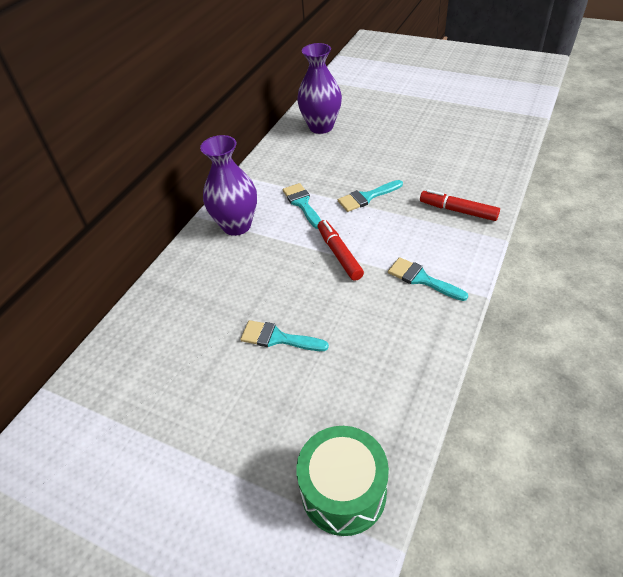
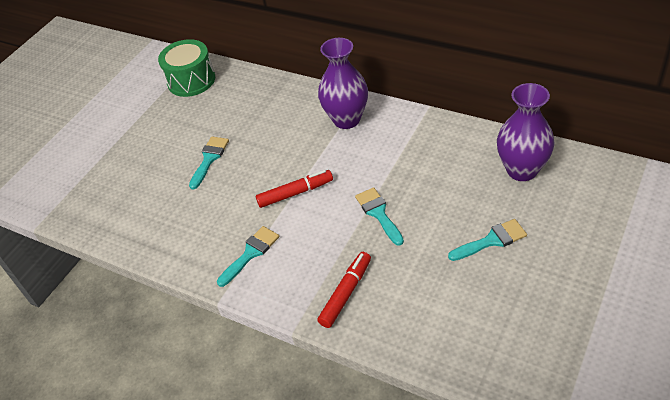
camera: 95 degrees right, 0 degrees up
turquoise brush [283,183,321,229] -> turquoise brush moved to [448,219,527,261]
green drum [296,426,389,536] -> green drum moved to [158,39,215,97]

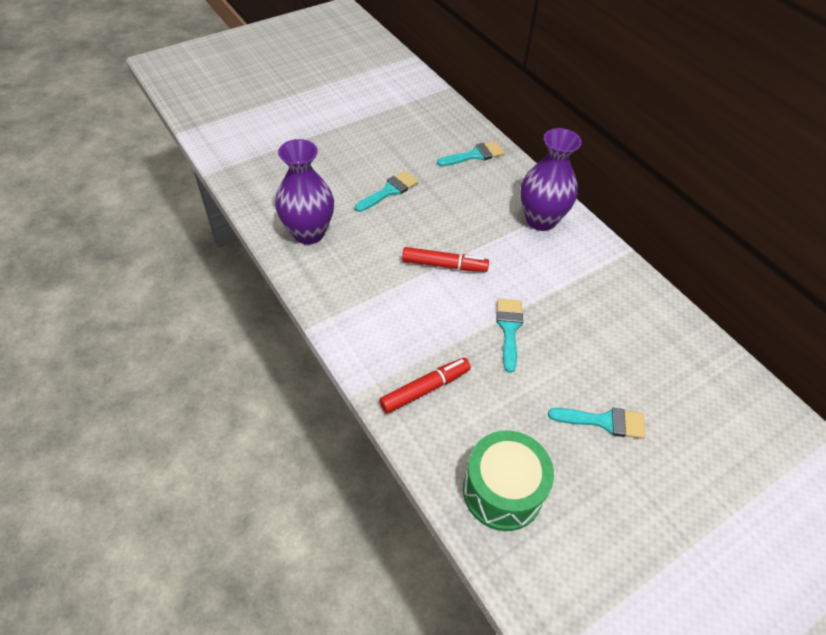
camera: 20 degrees right, 5 degrees up
green drum [158,39,215,97] -> green drum moved to [463,430,554,531]
turquoise brush [217,226,279,287] -> turquoise brush moved to [437,141,505,166]
purple vase [497,83,555,181] -> purple vase moved to [275,139,334,244]

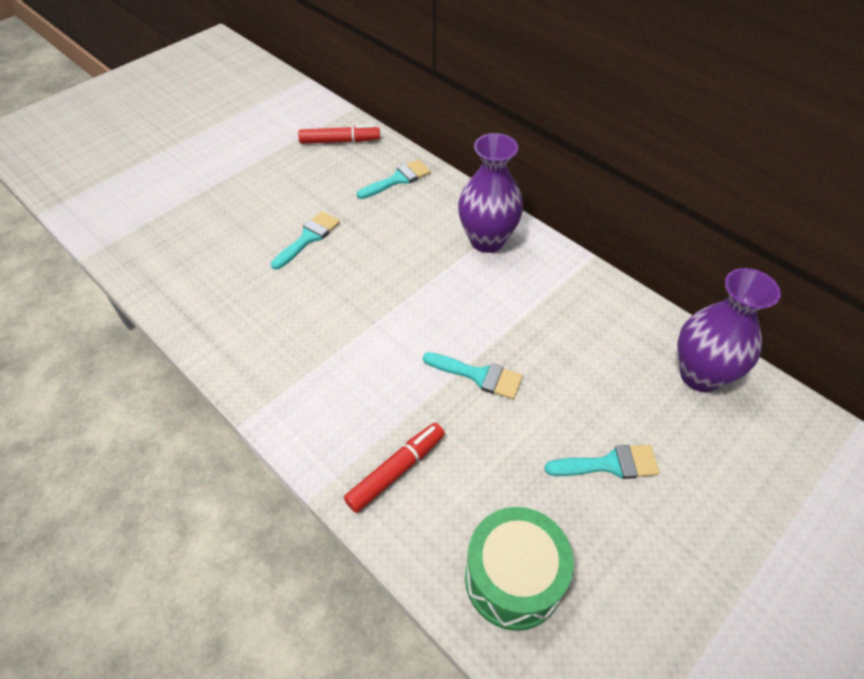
camera: 10 degrees left, 0 degrees up
purple vase [275,139,334,244] -> purple vase moved to [677,268,781,392]
red marker [402,247,489,272] -> red marker moved to [298,125,380,144]
turquoise brush [497,299,523,373] -> turquoise brush turned 120 degrees clockwise [423,352,523,399]

